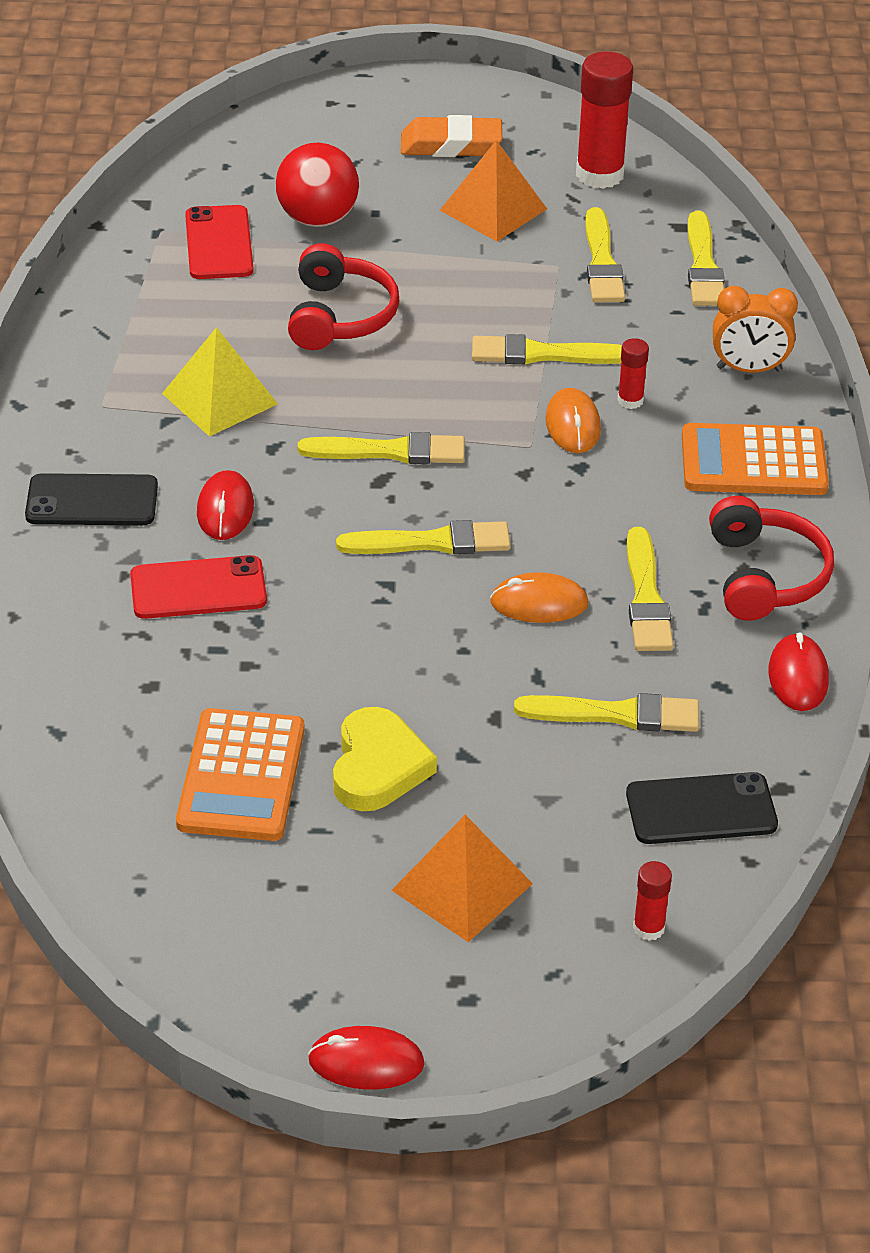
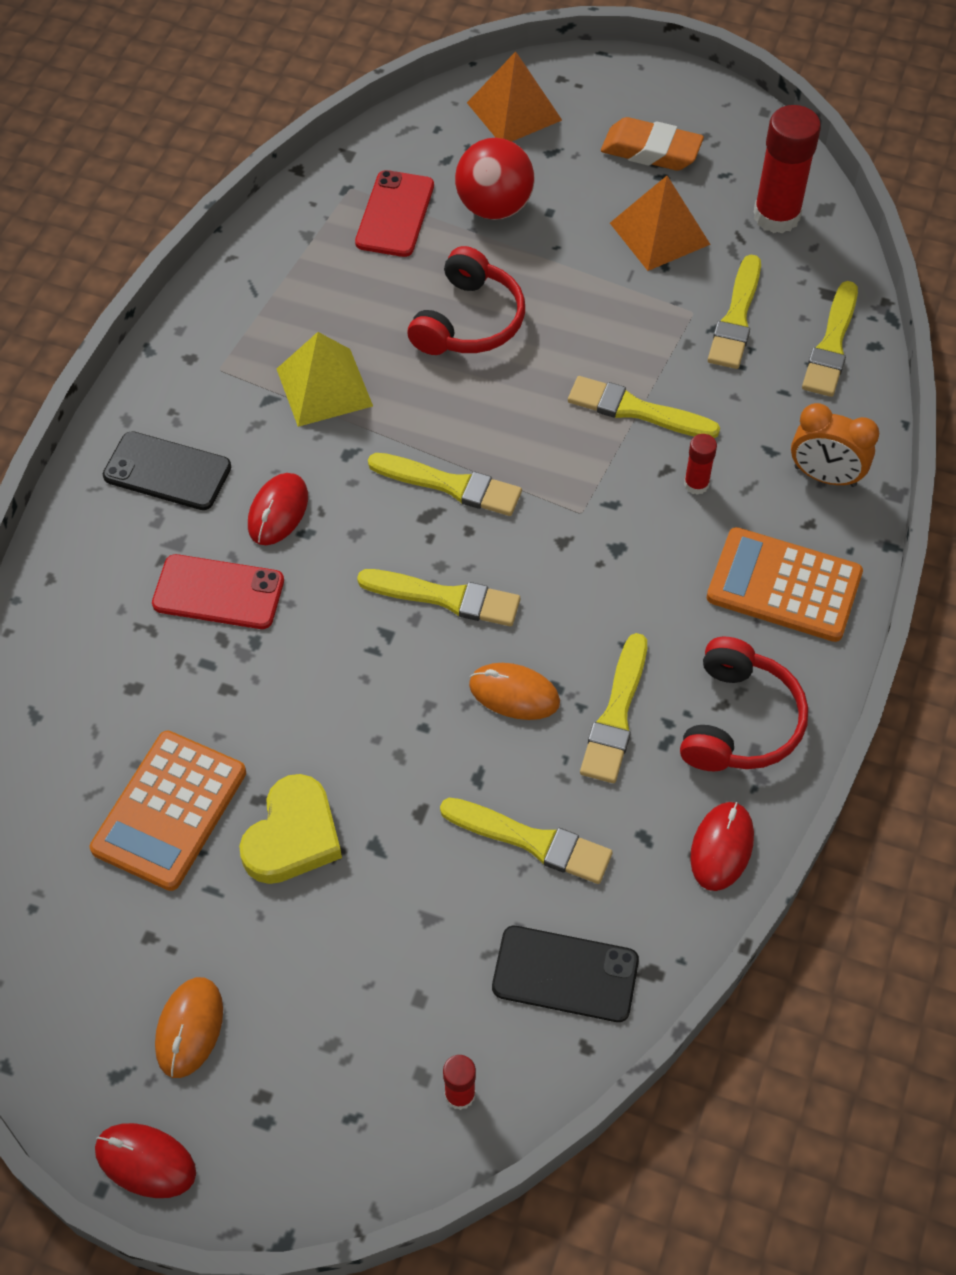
camera: 20 degrees right, 15 degrees up
orange pyramid [392,815,533,942] -> orange pyramid moved to [467,52,562,142]
orange mouse [545,388,601,453] -> orange mouse moved to [155,977,223,1078]

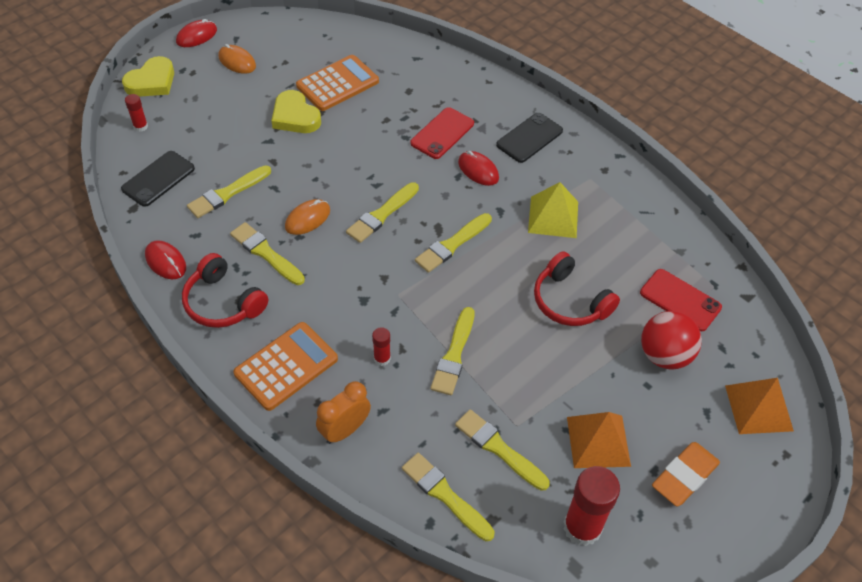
camera: 115 degrees right, 5 degrees down
orange calculator [90,731,246,891] -> orange calculator turned 90 degrees clockwise [296,55,379,111]
yellow brush [568,376,720,438] -> yellow brush turned 150 degrees clockwise [431,307,475,395]
none -> yellow heart [122,56,174,97]

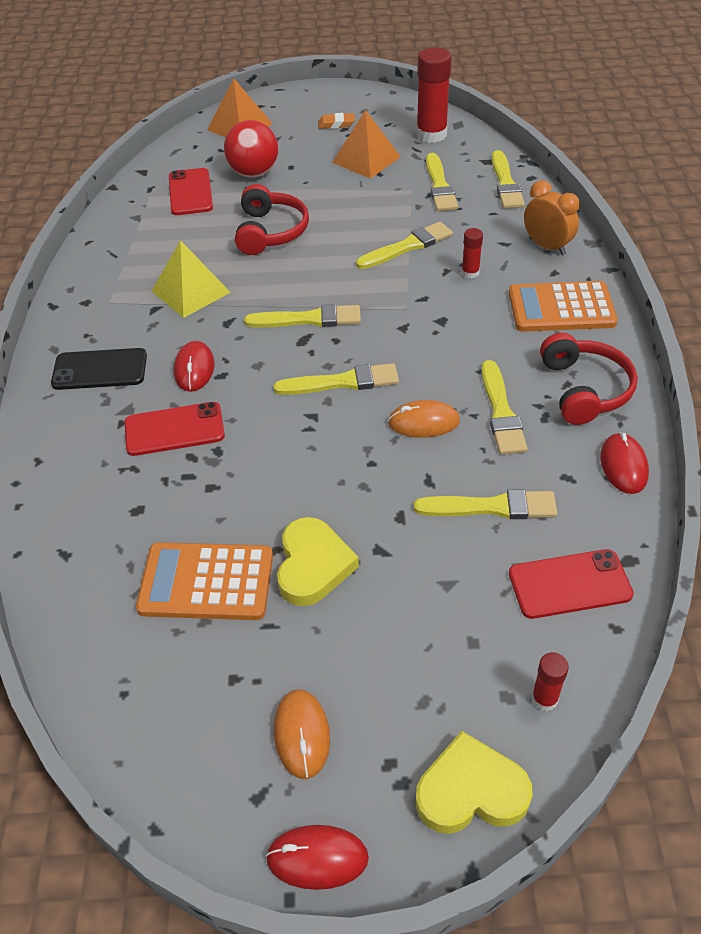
camera: 135 degrees left, 5 degrees down
black phone [121,151,195,207] -> red phone [509,549,634,619]
orange clock [316,381,371,444] -> orange clock turned 135 degrees counterclockwise [524,180,580,255]
orange eraser [652,442,720,507] -> orange eraser [318,113,355,129], size x0.58

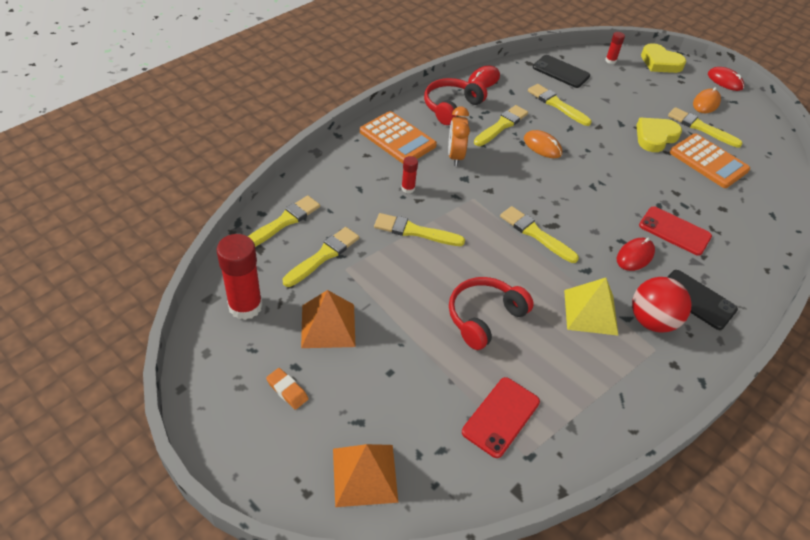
camera: 140 degrees left, 0 degrees up
red ball [224,120,278,178] -> red ball moved to [632,277,691,333]
yellow brush [273,363,399,395] -> yellow brush moved to [668,107,743,148]
red phone [509,549,634,619] -> black phone [533,55,590,88]
orange clock [524,180,580,255] -> orange clock moved to [448,106,470,166]

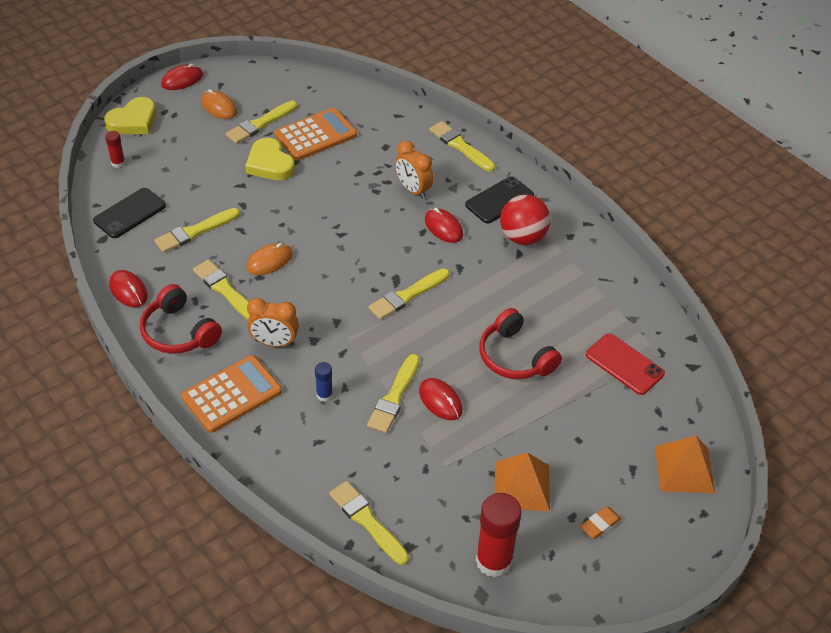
camera: 80 degrees left, 0 degrees up
yellow brush [283,227,359,287] -> yellow brush moved to [429,121,495,171]
red glue stick [401,156,418,193] -> blue glue stick [315,362,333,401]
yellow pyramid [564,278,618,335] -> none
red phone [639,207,712,256] -> orange clock [395,140,433,199]
none -> red mouse [419,378,463,420]

